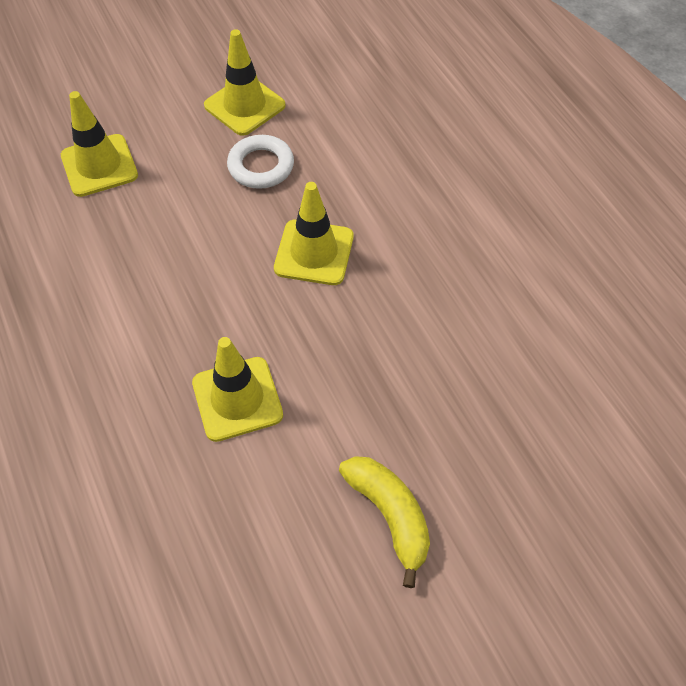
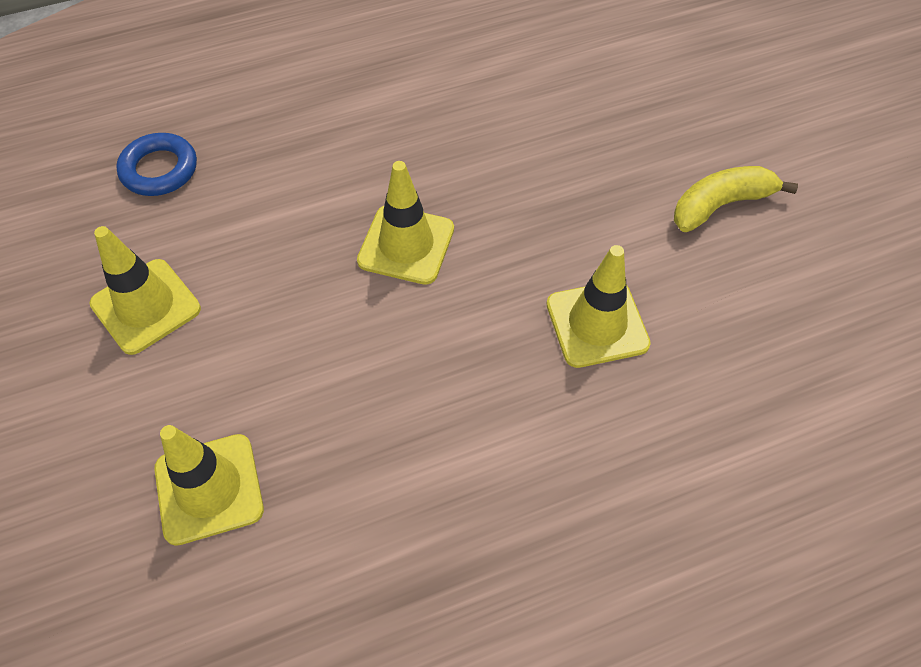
camera: 85 degrees left, 0 degrees up
white ring [227,135,294,189] -> none
none -> blue ring [116,133,197,196]

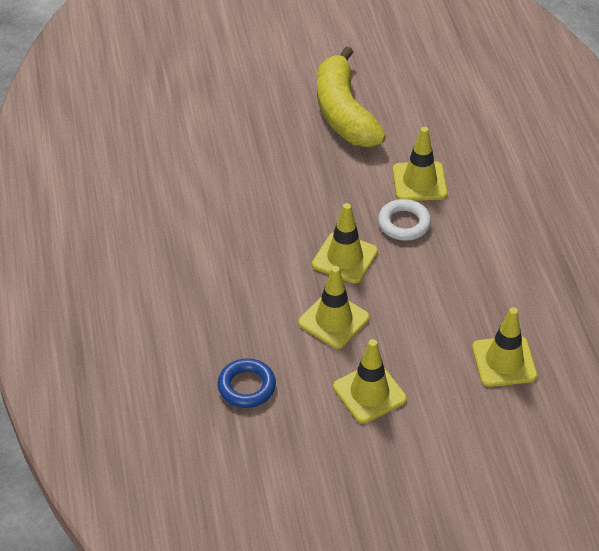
camera: 80 degrees left, 10 degrees down
yellow banana [674,166,798,232] -> yellow banana [317,46,386,147], size x1.72
none -> yellow traffic cone [298,266,370,349]
none -> white ring [378,199,431,241]

